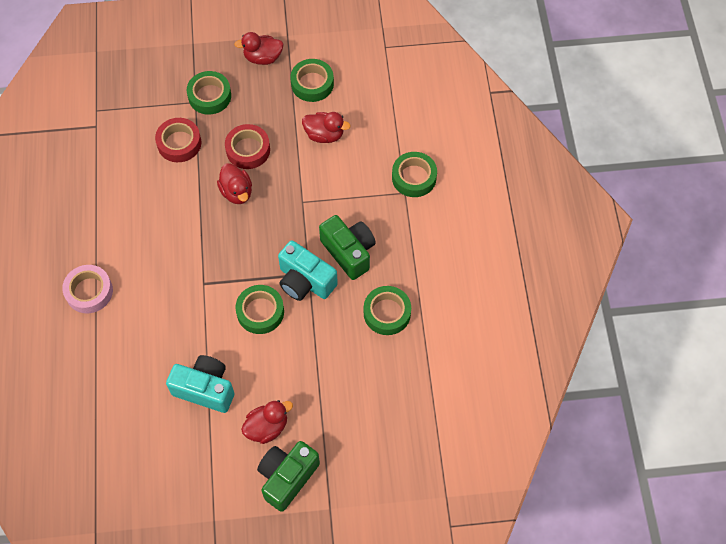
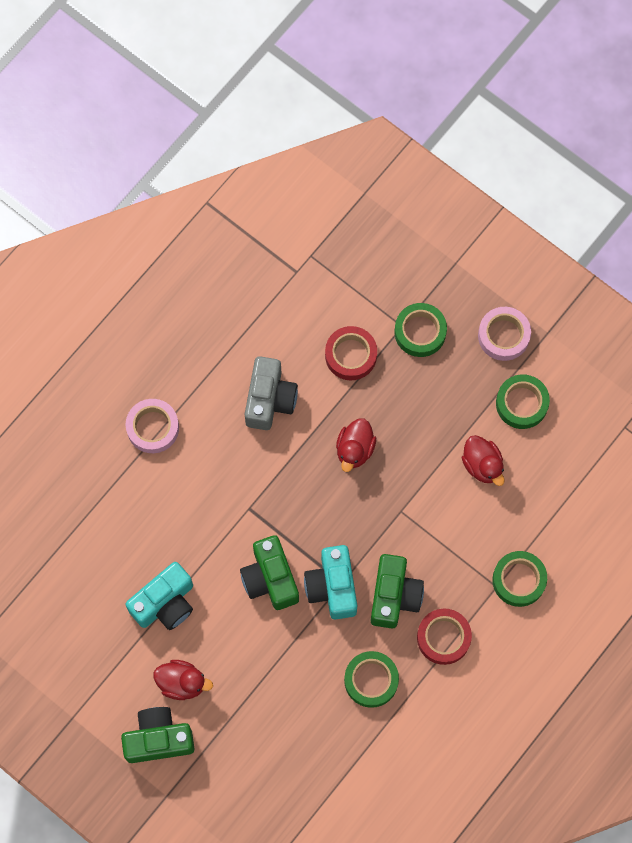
camera: 45 degrees right, 10 degrees up
turquoise camera [166,355,234,413] -> turquoise camera turned 75 degrees clockwise [125,562,193,630]
red tape [225,124,270,169] -> red tape moved to [417,609,472,665]
red duck [234,32,284,65] -> pink tape [478,307,531,361]
green tape [235,285,284,334] -> green camera [240,535,299,610]
none -> grey camera [245,356,298,430]

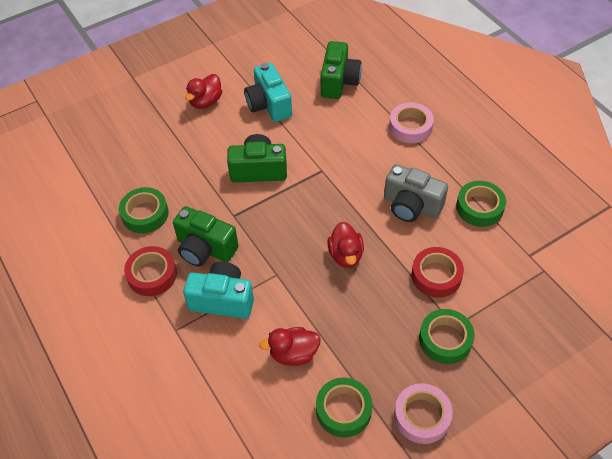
camera: 110 degrees right, 20 degrees down
green camera [121,707,194,763] -> green camera moved to [321,41,362,99]
turquoise camera [304,545,357,619] -> turquoise camera moved to [183,262,254,319]
red duck [336,418,376,472] -> red duck turned 135 degrees counterclockwise [327,222,364,268]
green tape [492,551,547,607] -> green tape moved to [456,181,506,227]

